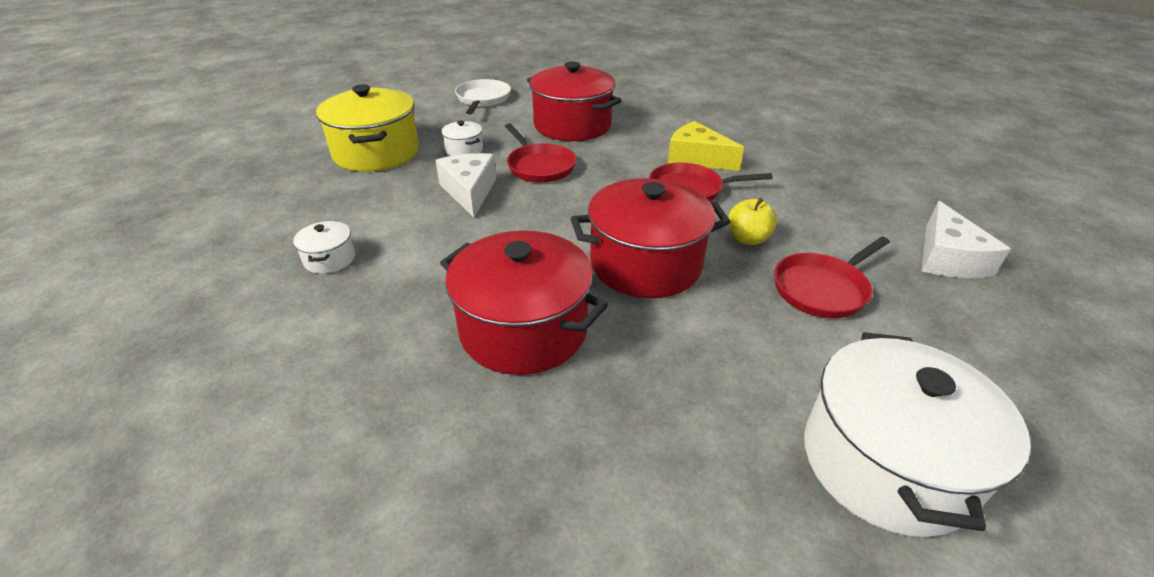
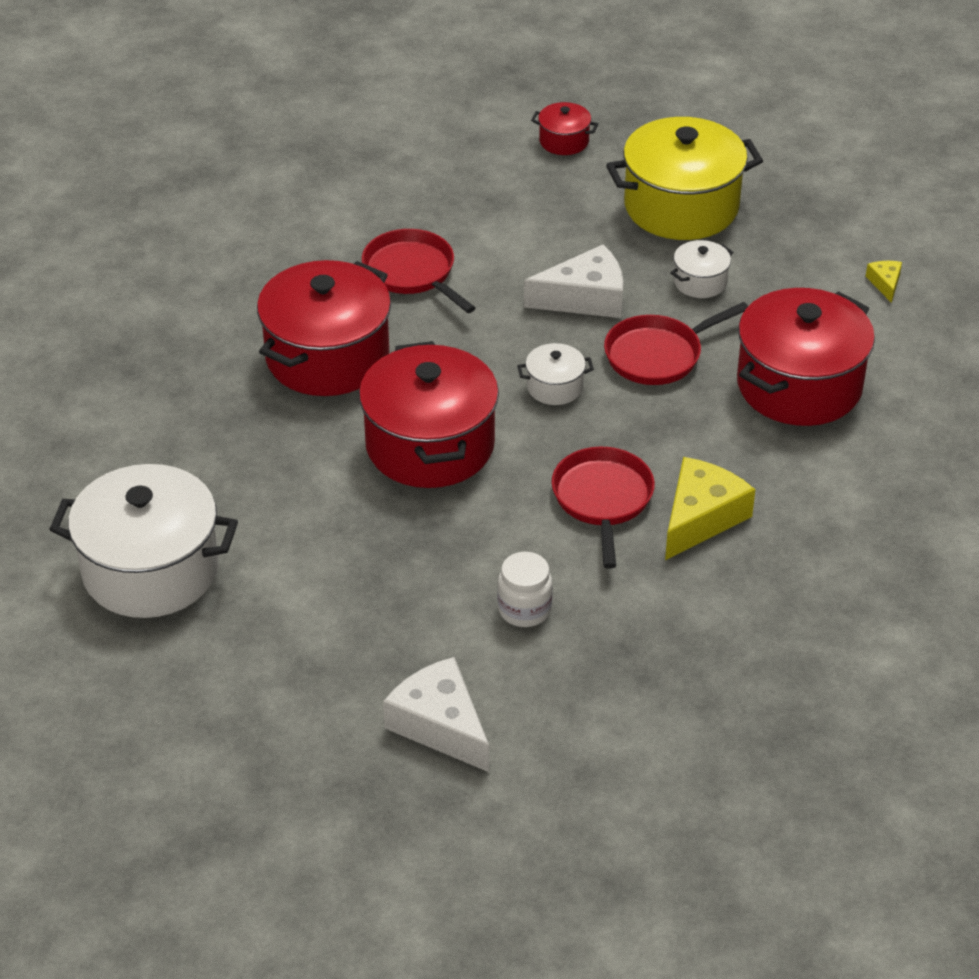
camera: 90 degrees right, 5 degrees up
white pot [293,221,355,274] -> white pot moved to [517,343,594,405]
white pan [455,79,511,114] -> yellow cheese [866,261,902,303]
yellow apple [728,198,777,245] -> none
red pan [774,237,890,318] -> red pan moved to [362,229,476,313]
white cheese [922,201,1011,278] -> white cheese turned 45 degrees clockwise [383,657,489,772]
none -> white jar [497,552,553,627]
none -> red pot [531,102,598,155]

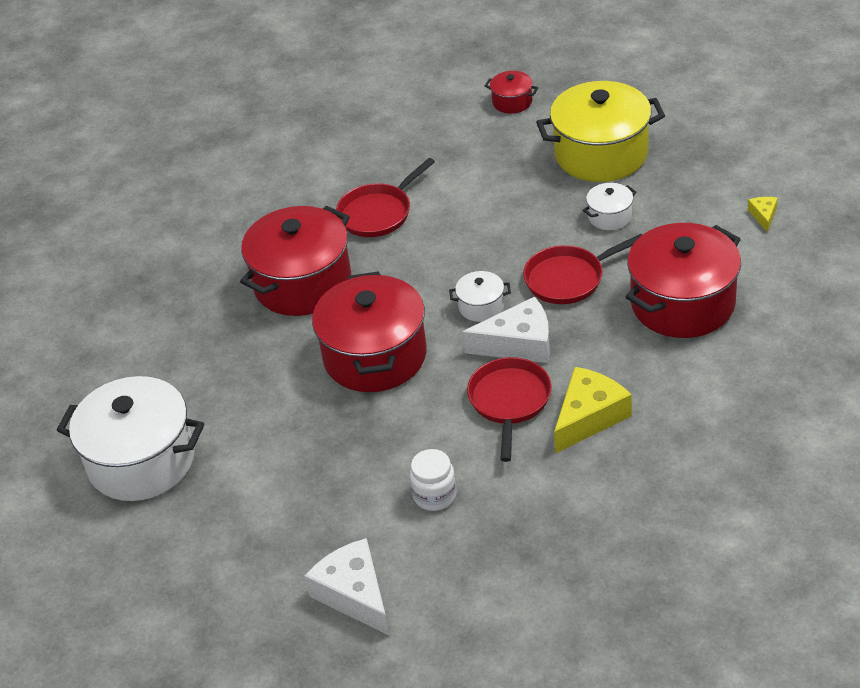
camera: 10 degrees right, 0 degrees up
red pan [362,229,476,313] -> red pan turned 105 degrees counterclockwise [336,158,435,237]
white cheese [524,245,623,318] -> white cheese moved to [462,297,550,363]

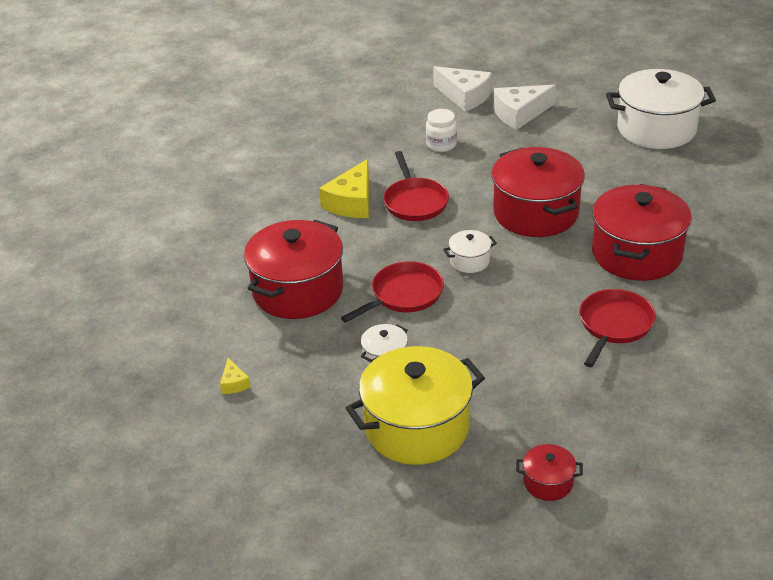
camera: 160 degrees right, 5 degrees down
white cheese [462,297,550,363] -> white cheese moved to [494,85,556,130]

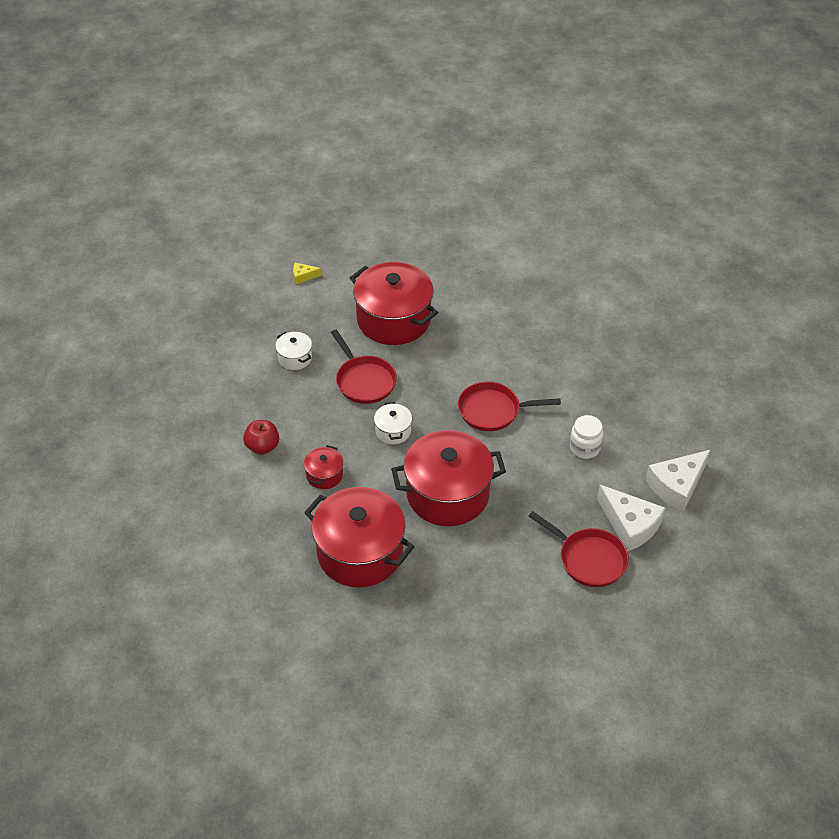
camera: 100 degrees right, 10 degrees up
yellow cheese [319,159,369,218] -> none
yellow pot [346,346,485,465] -> none
white cheese [494,85,556,130] -> white cheese turned 150 degrees clockwise [597,485,665,552]
red pot [516,444,583,501] -> red pot moved to [304,445,343,489]
red pan [579,289,655,367] -> red pan moved to [529,511,629,587]
white pot [606,69,716,149] -> none
none -> red apple [243,420,279,454]

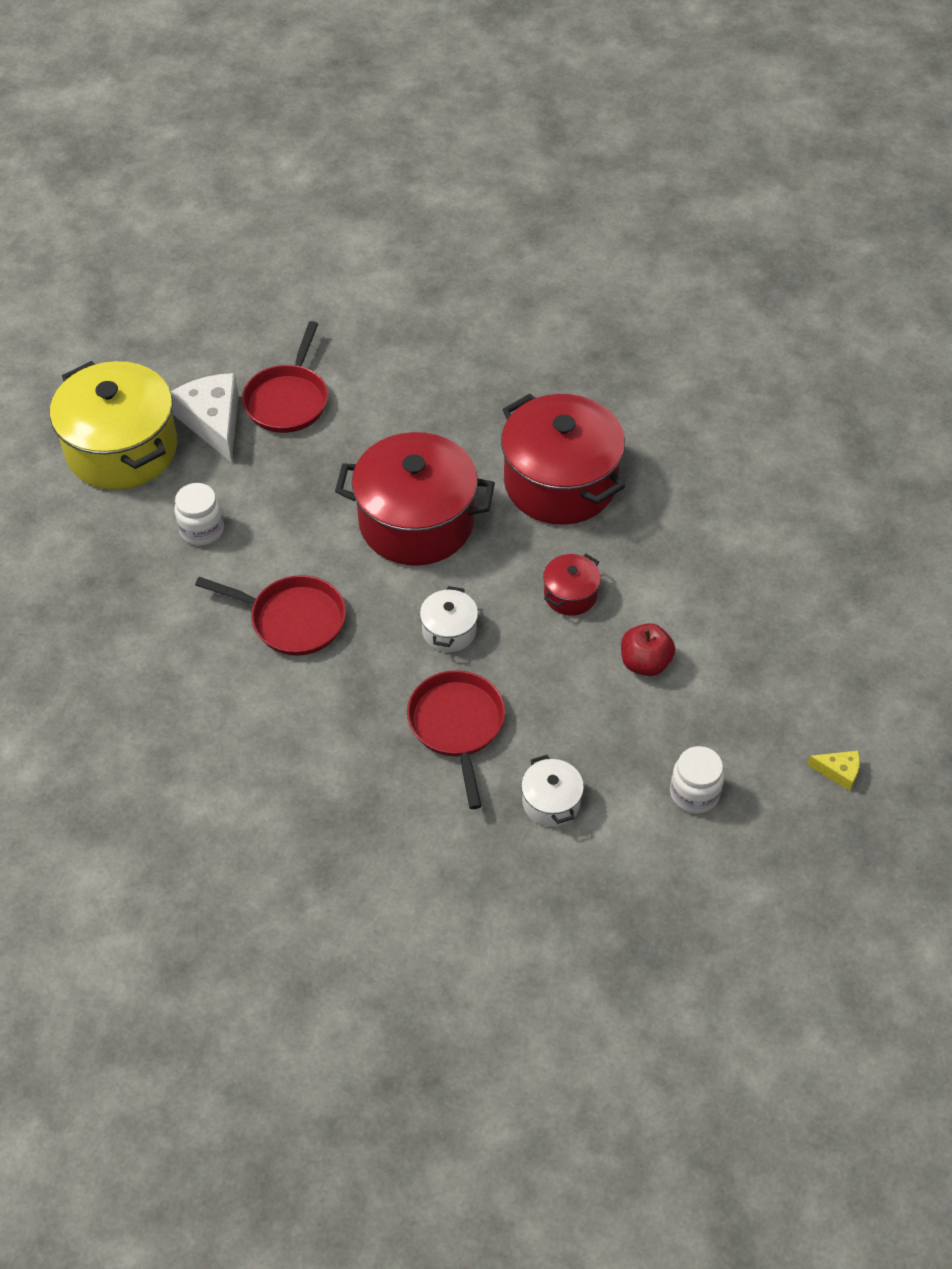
camera: 160 degrees left, 5 degrees up
yellow cheese [293,262,322,284] -> yellow cheese moved to [807,751,860,791]
red pot [350,262,438,345] -> none
red pan [529,511,629,587] -> red pan turned 135 degrees counterclockwise [242,321,328,433]
white cheese [646,450,710,512] -> yellow pot [50,361,177,490]
none -> white jar [670,746,724,814]

